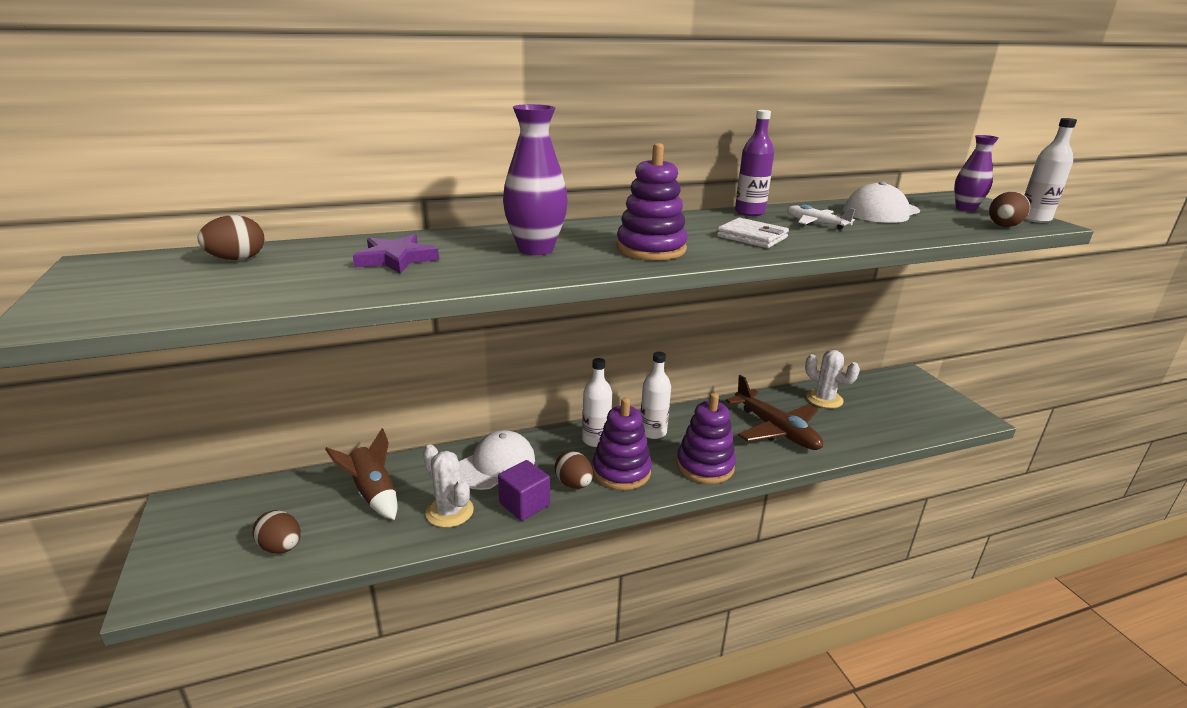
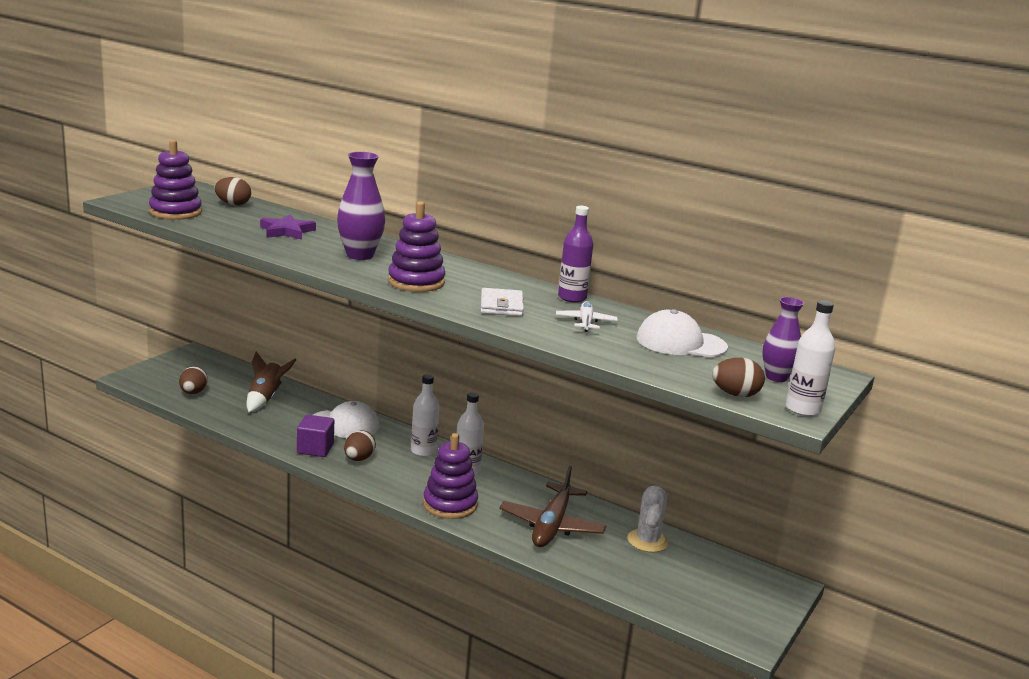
camera: 50 degrees right, 5 degrees down
white cactus [423,444,474,528] -> none
purple stacking toy [592,397,652,490] -> purple stacking toy moved to [149,140,202,220]

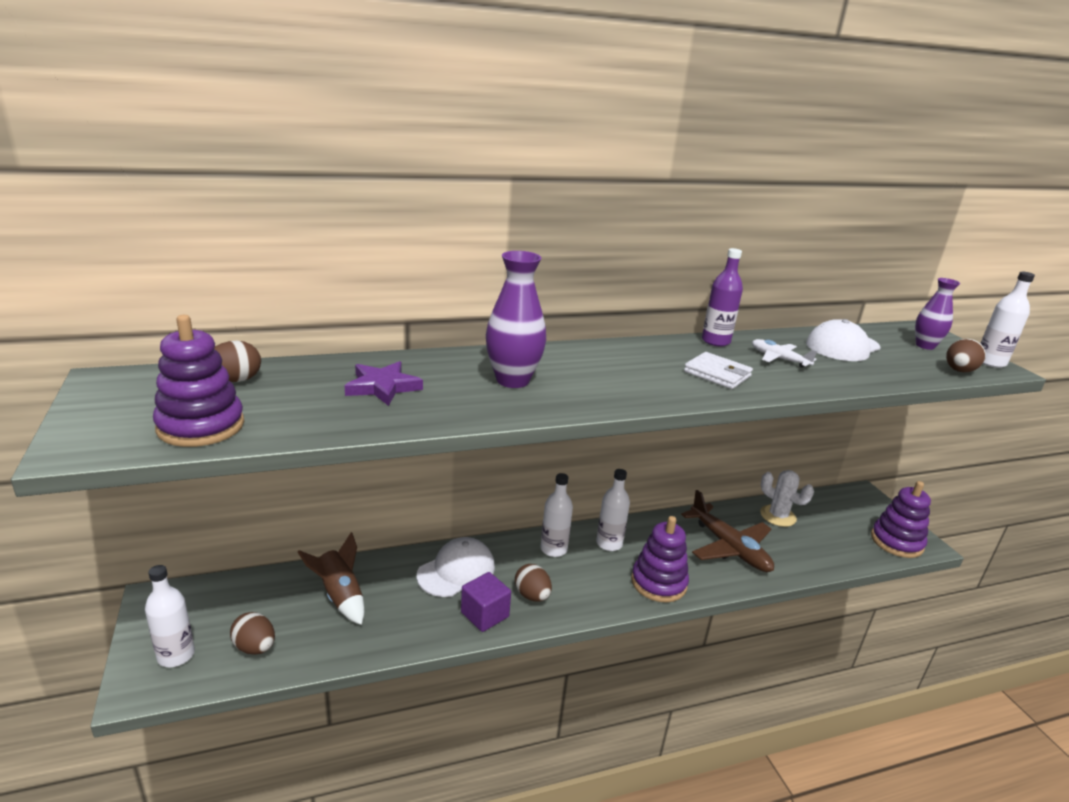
camera: 50 degrees left, 5 degrees up
purple stacking toy [388,201,446,292] -> purple stacking toy moved to [871,481,931,558]
none -> white bottle [145,565,195,667]

